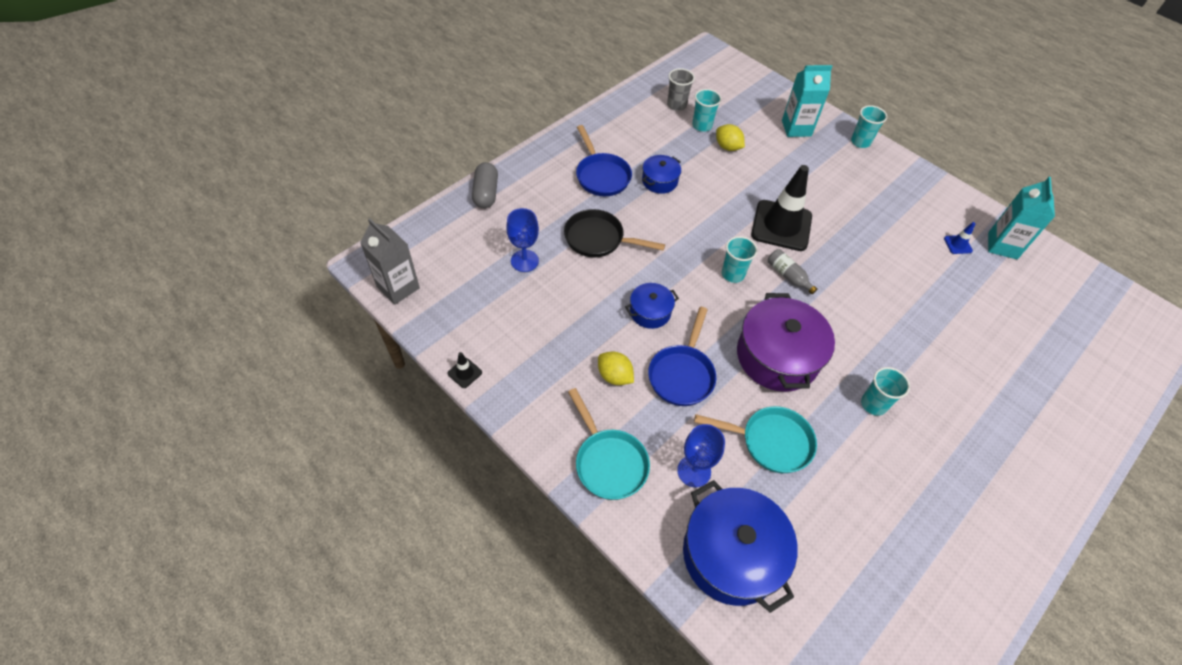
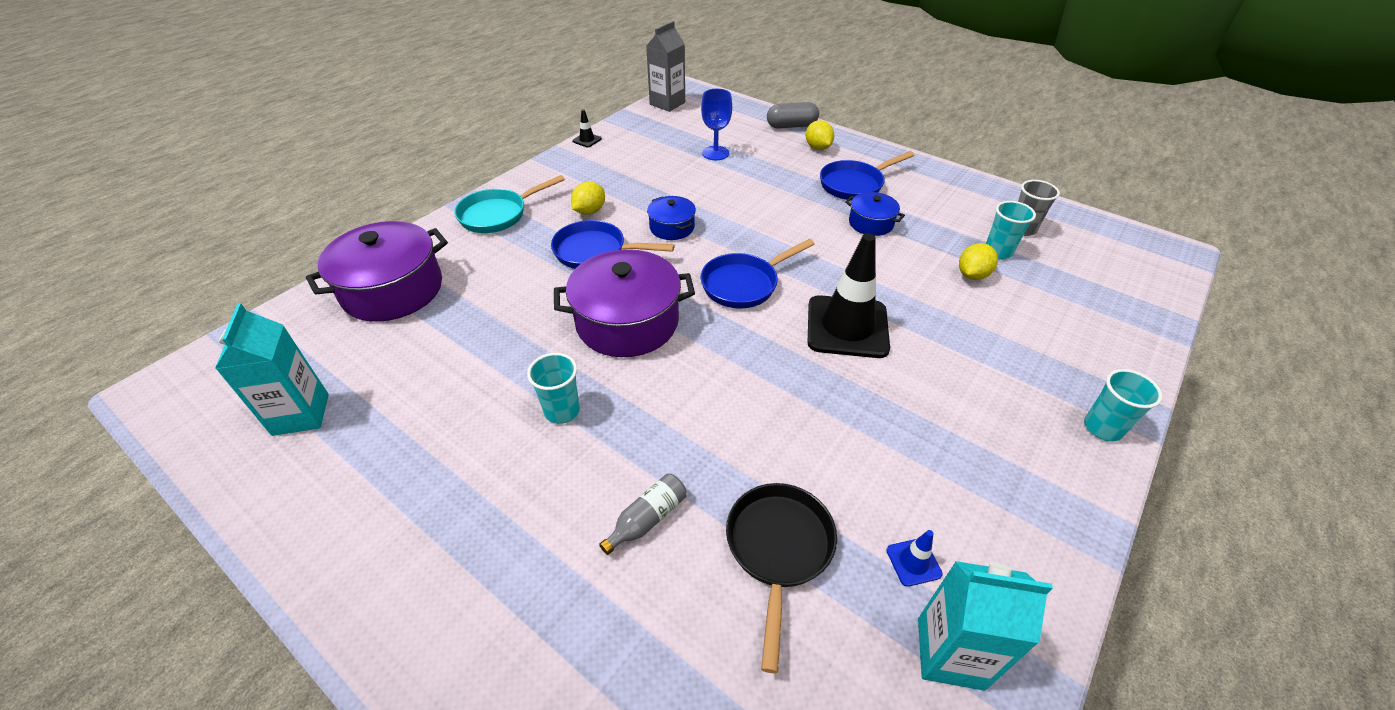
camera: 85 degrees right, 10 degrees down
black pan [564,209,665,258] -> black pan moved to [726,483,837,673]
blue goblet [677,424,725,487] -> none
blue pot [683,480,798,613] -> purple pot [306,221,448,322]
turquoise pan [694,406,817,473] -> none
turquoise cup [722,236,758,283] -> blue pan [701,239,815,308]
grey bottle [768,249,817,294] -> grey bottle moved to [599,473,687,555]
turquoise carton [782,65,833,137] -> turquoise carton moved to [215,303,329,436]
none -> yellow lemon [806,120,834,150]

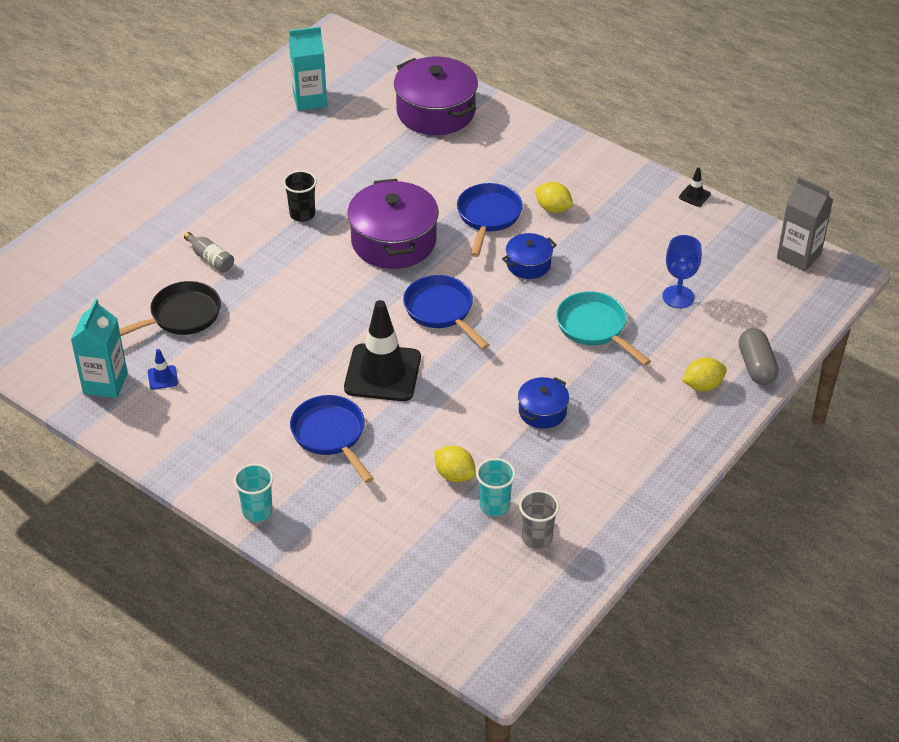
camera: 90 degrees right, 0 degrees up
turquoise pan [454,175,565,233] -> turquoise pan moved to [556,291,651,366]
turquoise cup [527,353,580,424] -> black cup [283,170,317,222]
black pan [726,483,837,673] -> black pan turned 45 degrees counterclockwise [119,281,221,336]
blue pan [820,151,914,200] -> blue pan moved to [290,395,374,483]

